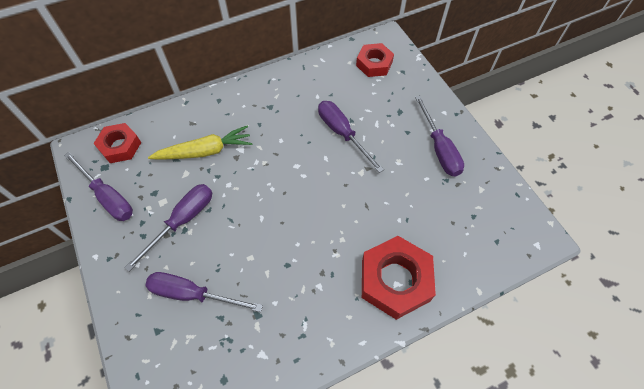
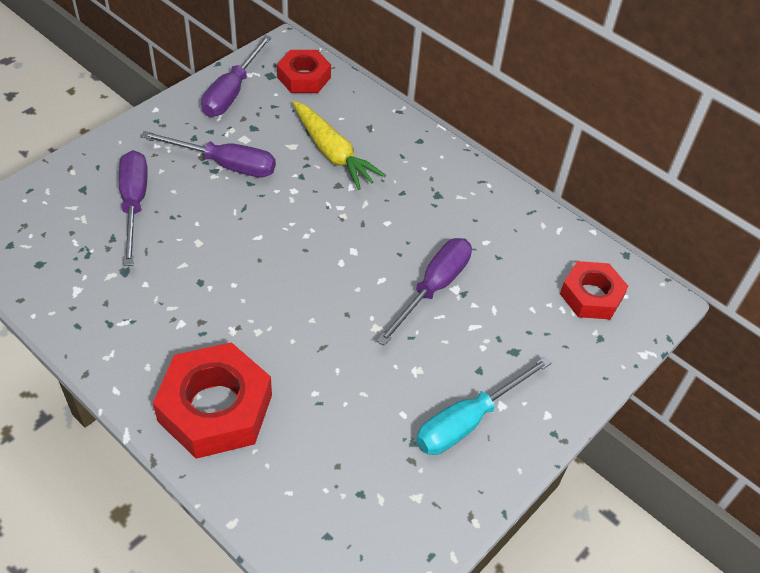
camera: 65 degrees right, 10 degrees down
purple screwdriver [415,95,464,176] -> turquoise screwdriver [416,356,552,455]

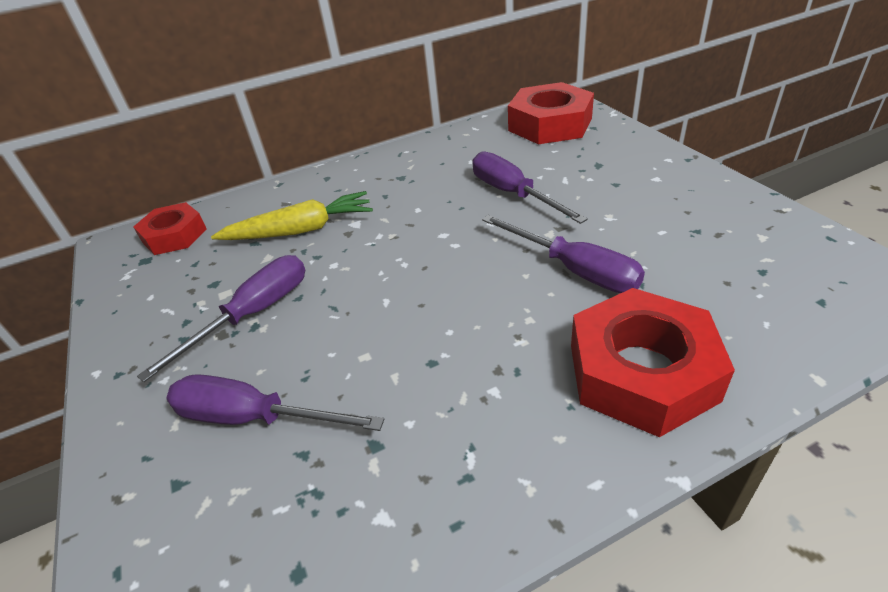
camera: 60 degrees left, 10 degrees down
purple screwdriver [201,35,272,117] -> purple screwdriver moved to [482,215,645,293]
turquoise screwdriver [416,356,552,455] -> none
red nut [560,261,628,320] -> red nut [508,82,594,144], size x1.60

